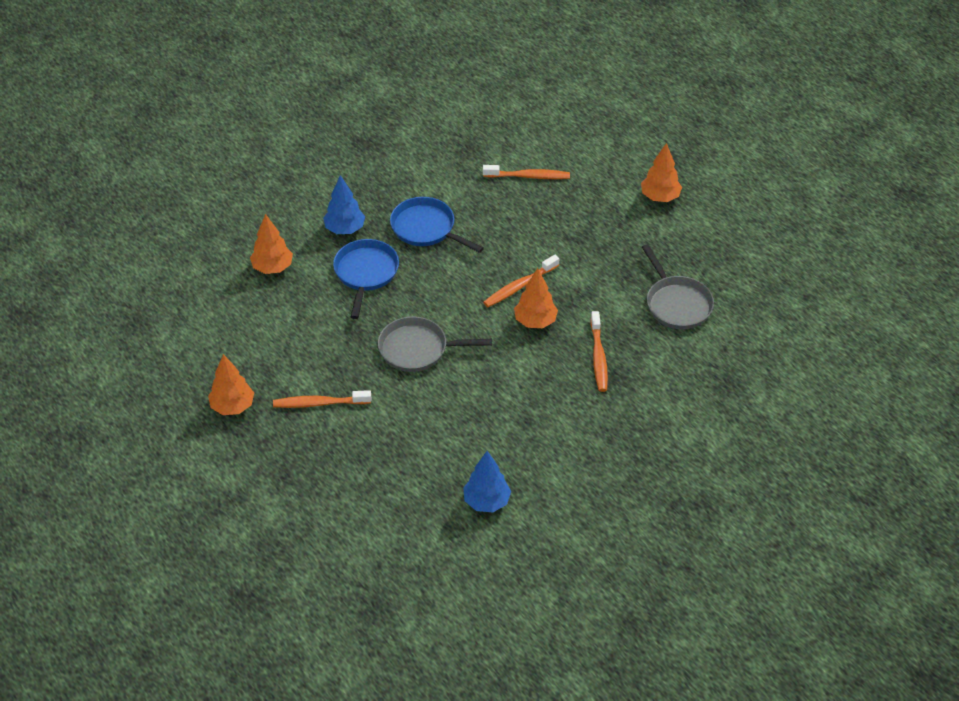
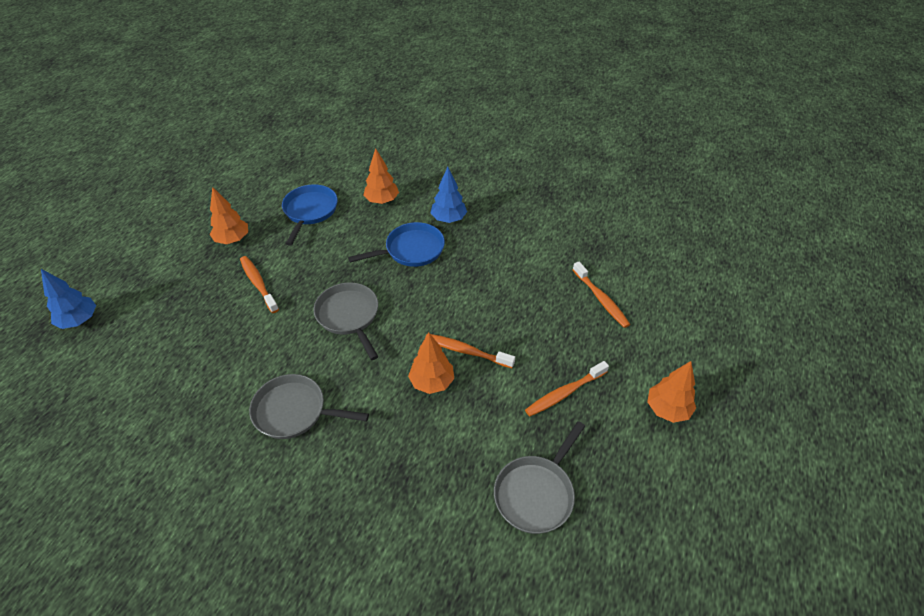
camera: 60 degrees right, 0 degrees up
blue pan [390,197,484,253] -> blue pan moved to [282,184,338,246]
blue tree [463,451,511,512] -> blue tree moved to [41,269,96,329]
orange toothbrush [590,311,608,392] -> orange toothbrush moved to [525,361,609,417]
none -> grey pan [249,374,369,439]

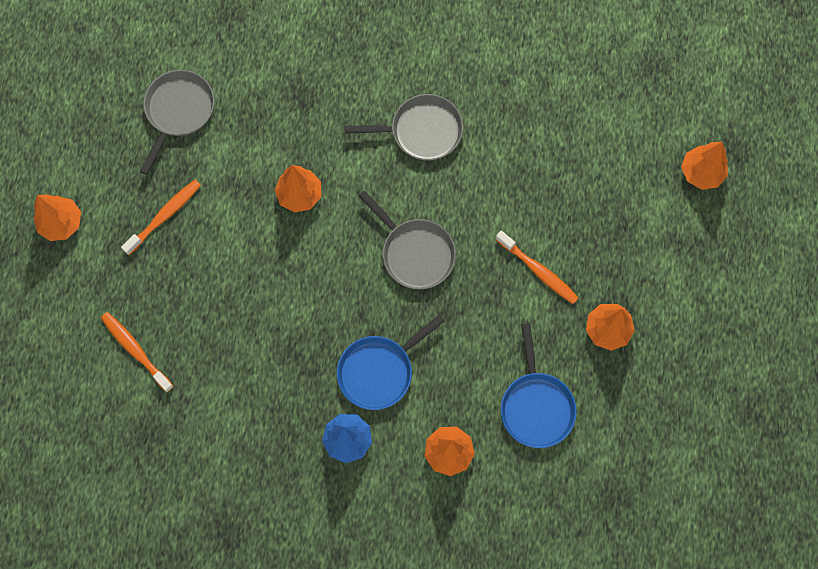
camera: 165 degrees right, 25 degrees up
blue tree [41,269,96,329] -> orange tree [681,142,728,190]
orange toothbrush [425,334,515,368] -> none

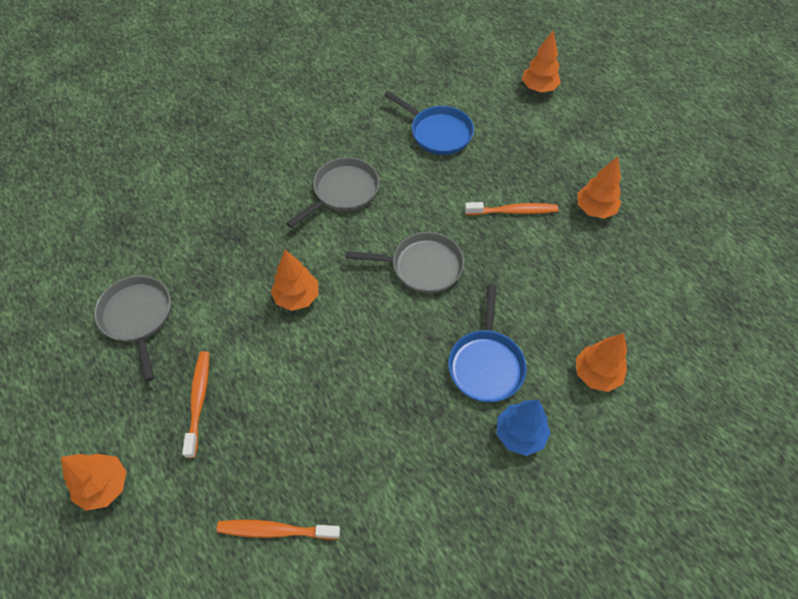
camera: 45 degrees left, 15 degrees down
blue pan [501,323,577,448] -> blue pan moved to [384,91,474,155]

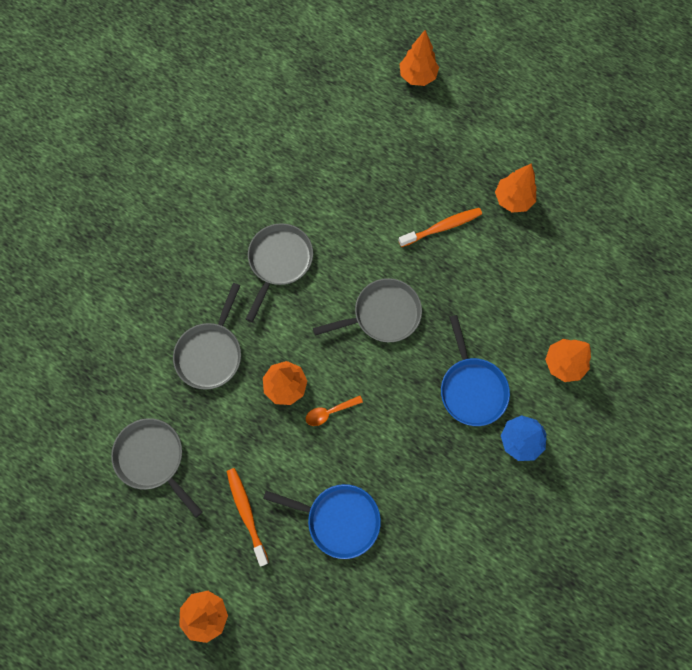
camera: 20 degrees left, 15 degrees up
orange toothbrush [217,520,340,540] -> none
blue pan [384,91,474,155] -> blue pan moved to [263,484,381,559]
none -> grey pan [173,283,241,390]
none -> orange spoon [306,396,363,426]

